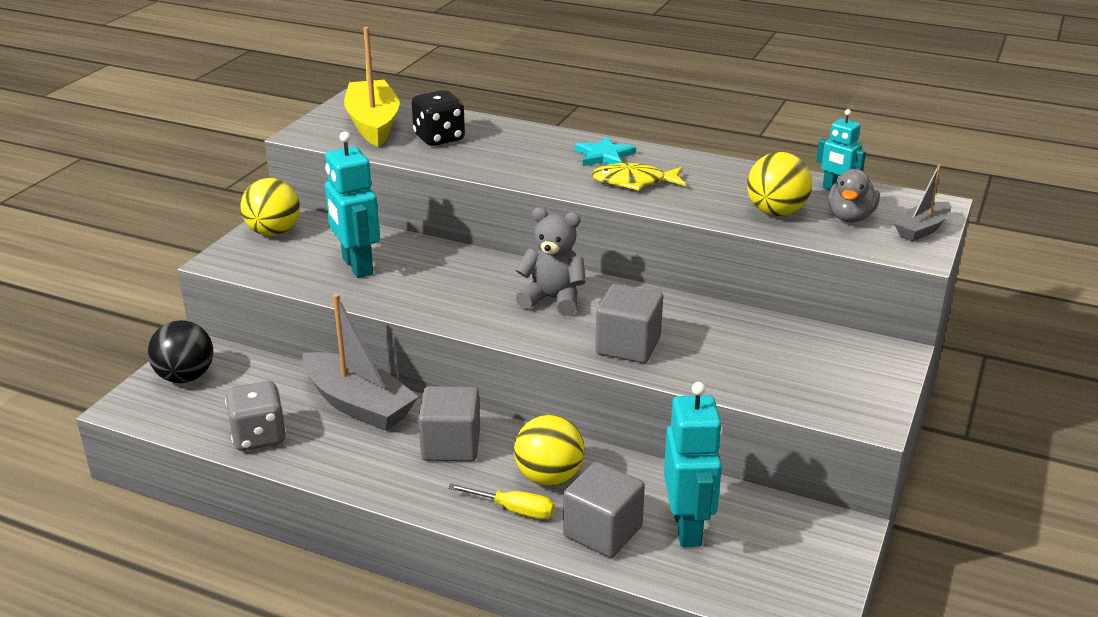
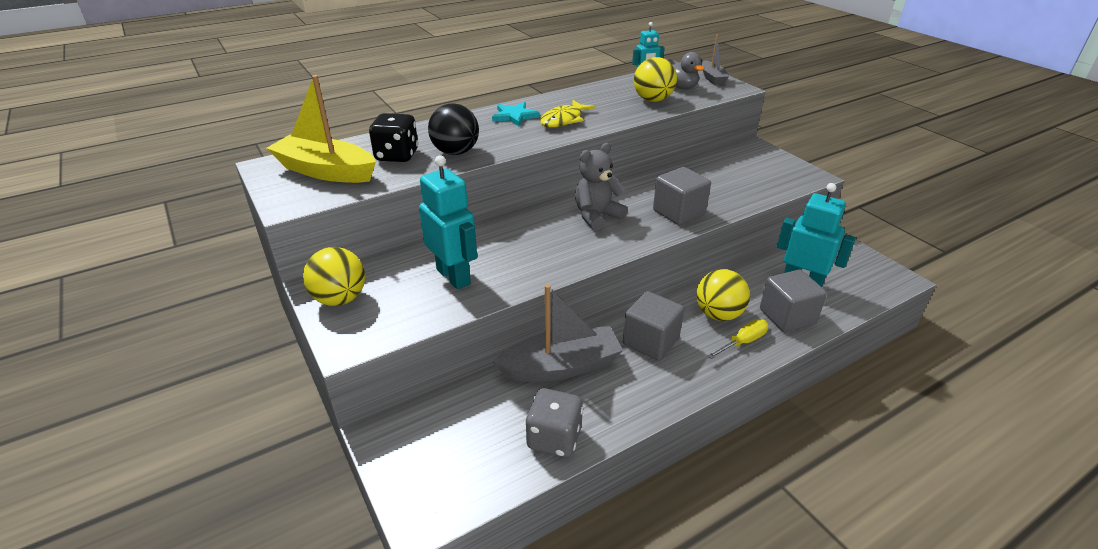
camera: 55 degrees left, 5 degrees up
black ball [148,320,213,383] -> black ball moved to [428,104,479,155]
turquoise robot [325,131,380,278] -> turquoise robot turned 135 degrees counterclockwise [419,156,477,290]

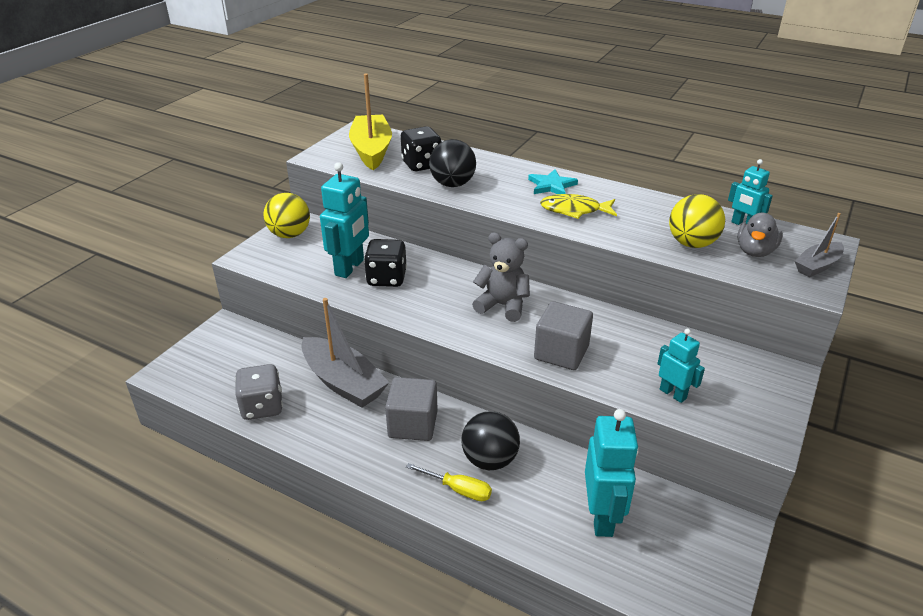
camera: 60 degrees right, 0 degrees up
yellow ball [696,269,750,321] -> black ball [462,411,520,470]
grey cube [760,269,827,332] -> none
none -> black dice [364,239,407,287]
none -> turquoise robot [657,329,705,403]

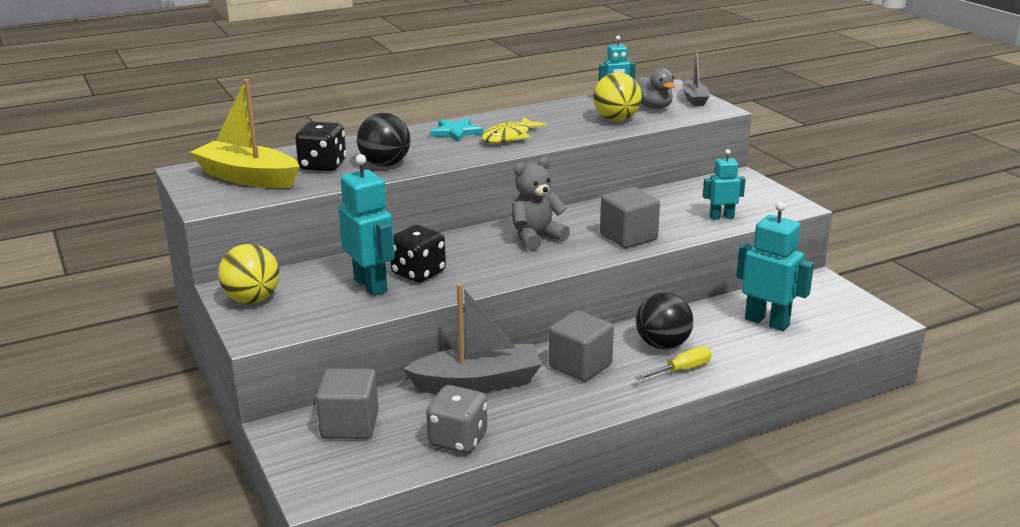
camera: 55 degrees left, 10 degrees down
none -> grey cube [316,369,379,439]

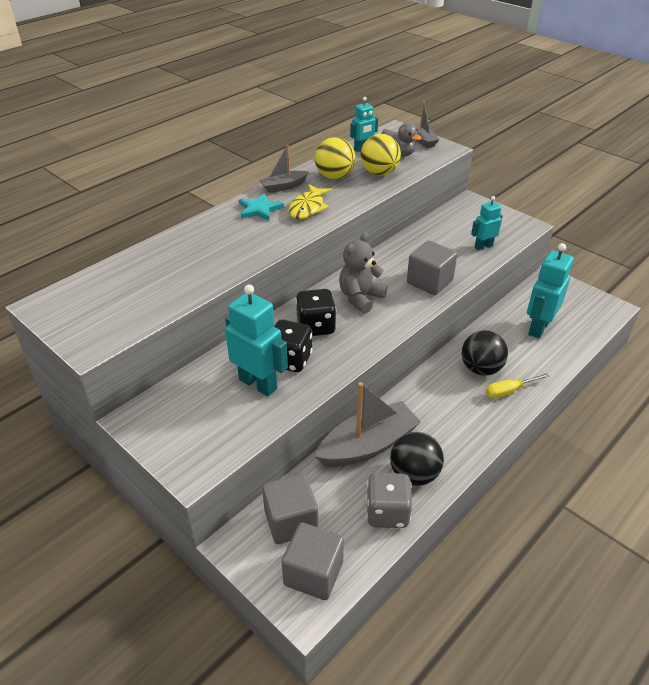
camera: 20 degrees left, 15 degrees up
yellow boat [190,79,300,188] -> none
yellow ball [218,244,280,304] -> yellow ball moved to [315,137,355,179]
black dice [295,122,346,171] -> black dice moved to [296,289,336,336]
black ball [357,113,410,166] -> black ball moved to [390,432,444,486]
grey cube [549,310,614,382] -> grey cube moved to [282,522,344,600]
yellow screwdriver [635,346,712,380] -> yellow screwdriver turned 150 degrees counterclockwise [486,373,549,398]
turquoise robot [736,201,814,331] -> turquoise robot turned 75 degrees counterclockwise [527,243,574,339]
none -> grey boat [259,145,308,193]

